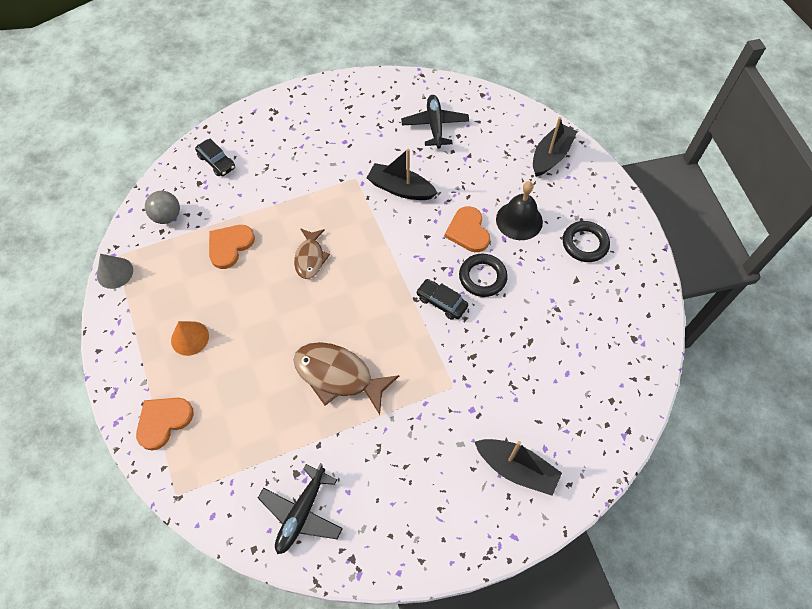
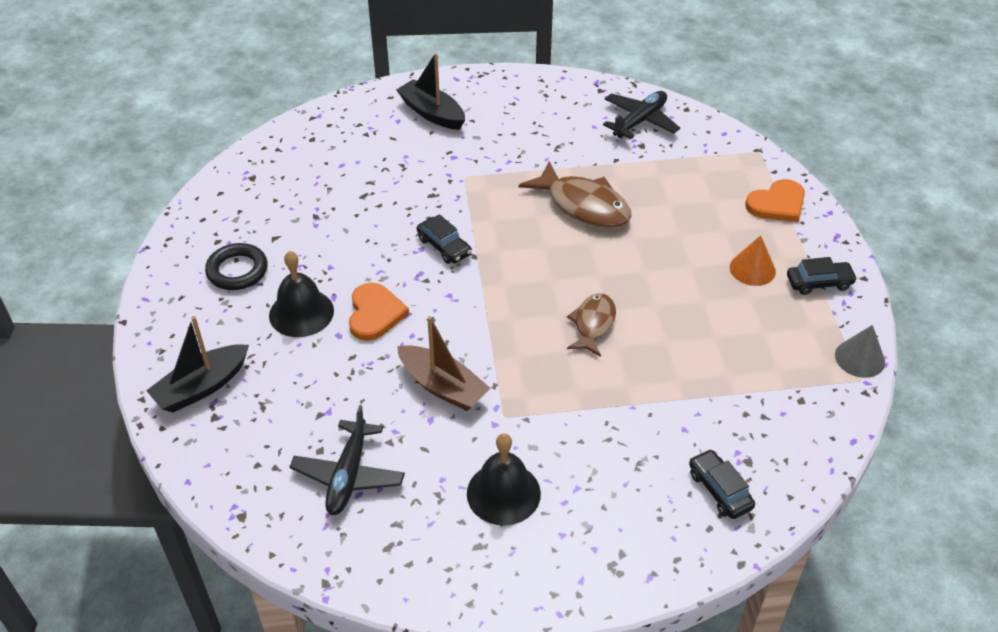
camera: 165 degrees left, 15 degrees down
grey ball [145,191,180,224] -> none
orange heart [209,225,255,269] -> none
black boat [367,148,437,200] -> brown boat [397,316,490,411]
black ring [459,254,508,297] -> none
none -> black bell [467,433,541,525]
none -> black car [787,257,857,295]

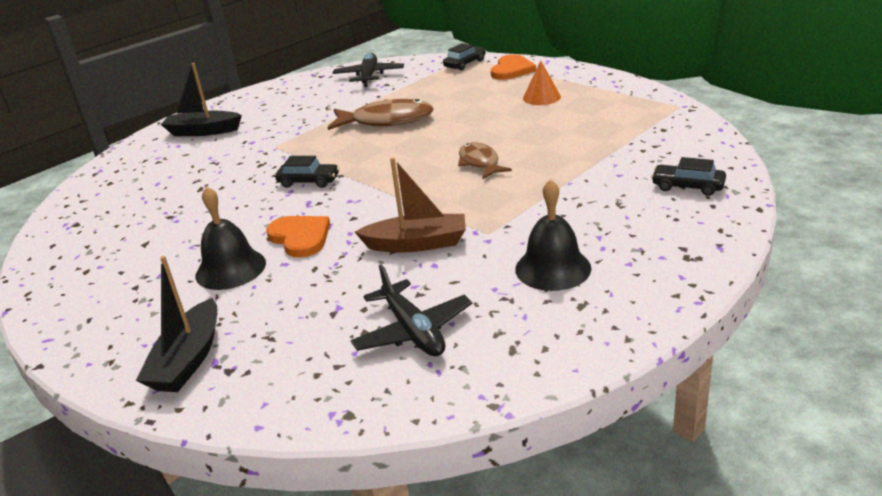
camera: 35 degrees left, 15 degrees down
black ring [205,243,268,290] -> none
black car [787,257,857,295] -> black car moved to [443,43,485,71]
grey cone [835,325,885,378] -> none

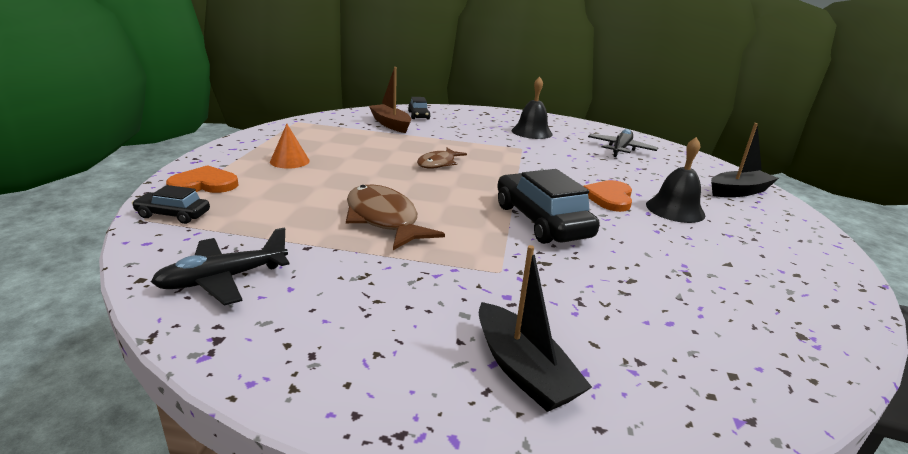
camera: 130 degrees left, 5 degrees down
black car [275,156,339,188] -> black car [497,169,600,244], size x1.93
brown boat [355,157,466,253] -> brown boat moved to [369,67,411,133]

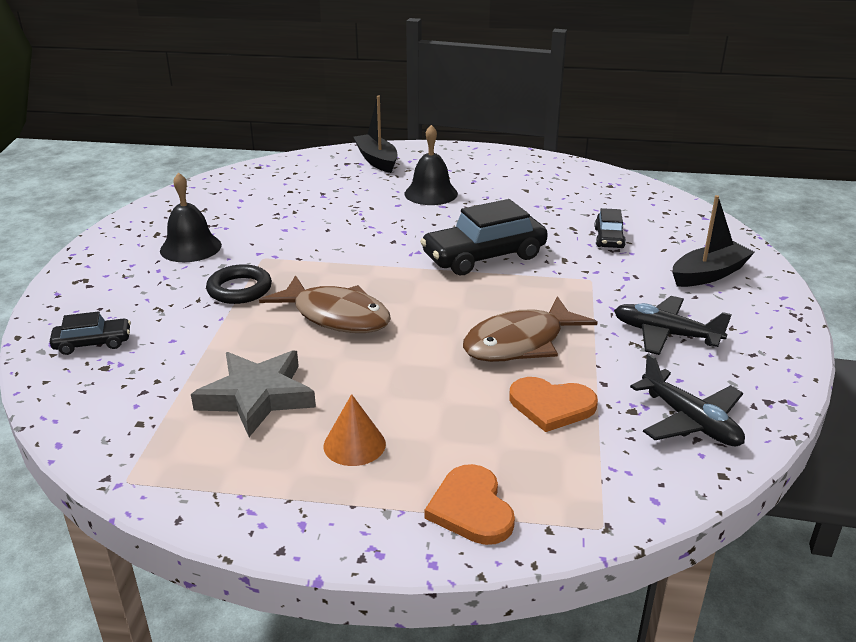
camera: 90 degrees left, 5 degrees up
black car [132,185,210,224] -> black car moved to [594,208,626,248]
brown boat [369,67,411,133] -> none
brown fish [417,148,467,169] -> brown fish [259,275,391,333], size x1.62
orange heart [584,180,632,212] -> orange heart moved to [509,377,598,432]
black plane [588,129,658,157] -> black plane moved to [614,296,732,355]
none -> grey star [191,350,316,437]
none -> black ring [206,264,272,304]

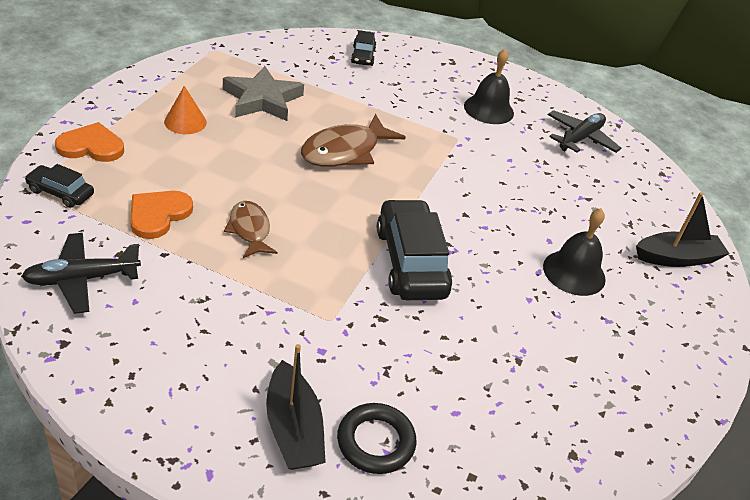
camera: 100 degrees right, 10 degrees up
black ring [206,264,272,304] -> black ring moved to [337,403,417,474]
brown fish [463,296,598,362] -> brown fish [224,201,278,258], size x0.62
black car [594,208,626,248] -> black car moved to [25,164,94,208]
black plane [614,296,732,355] -> black plane moved to [548,110,621,153]

